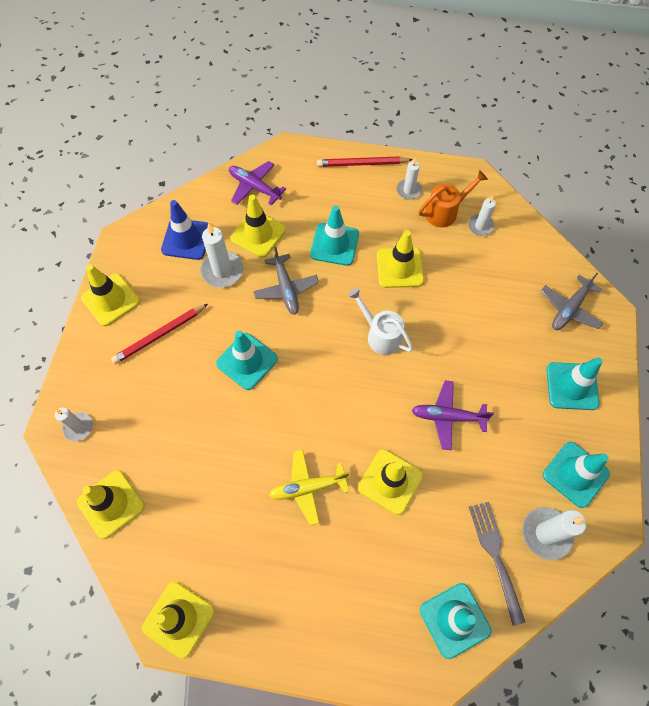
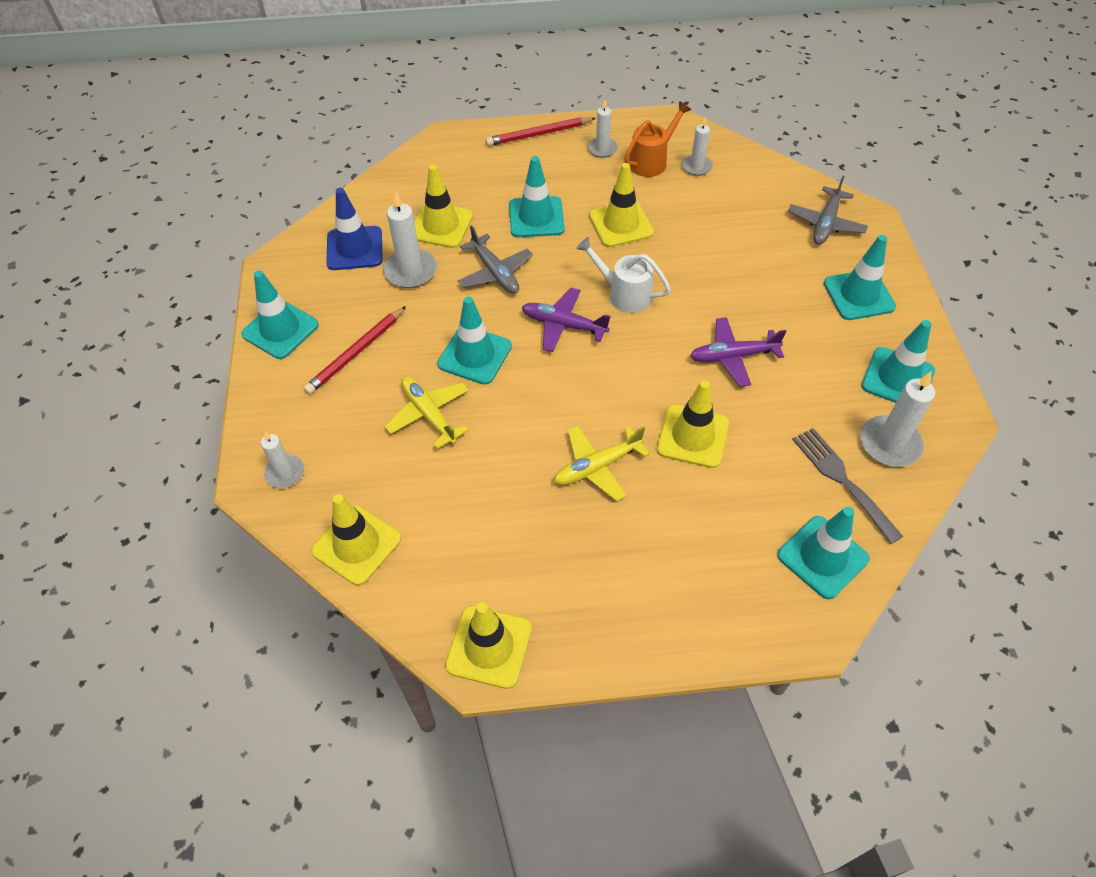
camera: 15 degrees left, 10 degrees down
yellow traffic cone [81,264,140,326] -> turquoise traffic cone [241,271,319,359]
purple plane [229,161,286,205] -> purple plane moved to [522,288,611,352]
none -> yellow plane [385,376,469,449]

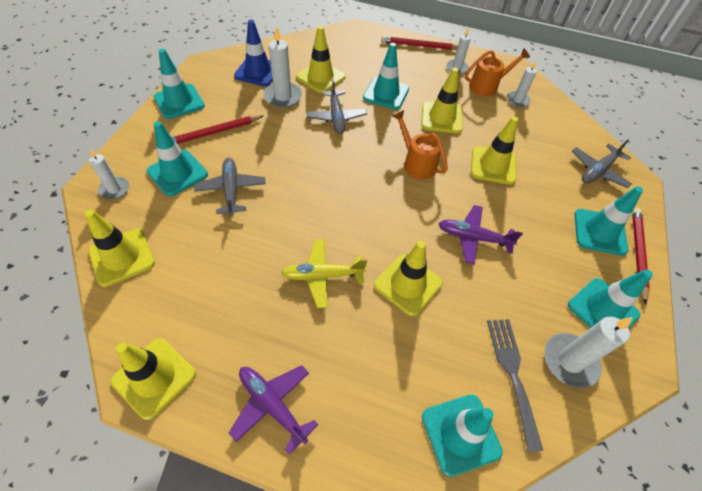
camera: 20 degrees right, 0 degrees up
yellow plane [385,376,469,449] -> grey plane [194,158,266,216]
turquoise traffic cone [437,297,512,385] -> turquoise traffic cone moved to [147,121,208,196]
purple plane [522,288,611,352] -> purple plane moved to [229,365,318,455]
white watering can [576,237,671,313] -> orange watering can [393,110,448,179]
none -> yellow traffic cone [471,116,518,185]
none -> red pencil [632,208,650,305]

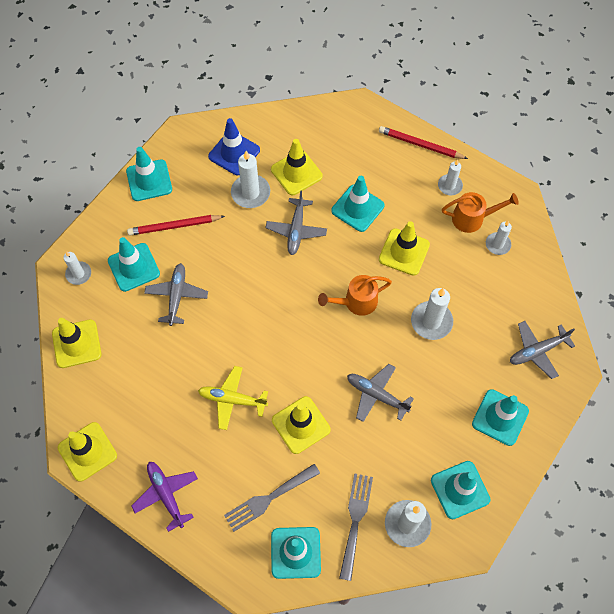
camera: 20 degrees right, 10 degrees up
orange watering can [393,110,448,179] -> orange watering can turned 90 degrees counterclockwise [318,275,392,316]
purple plane [438,205,523,265] -> grey plane [347,364,414,422]
yellow traffic cone [471,116,518,185] -> white candle [411,288,453,340]
red pencil [632,208,650,305] -> none
none -> grey fork [224,464,320,532]

